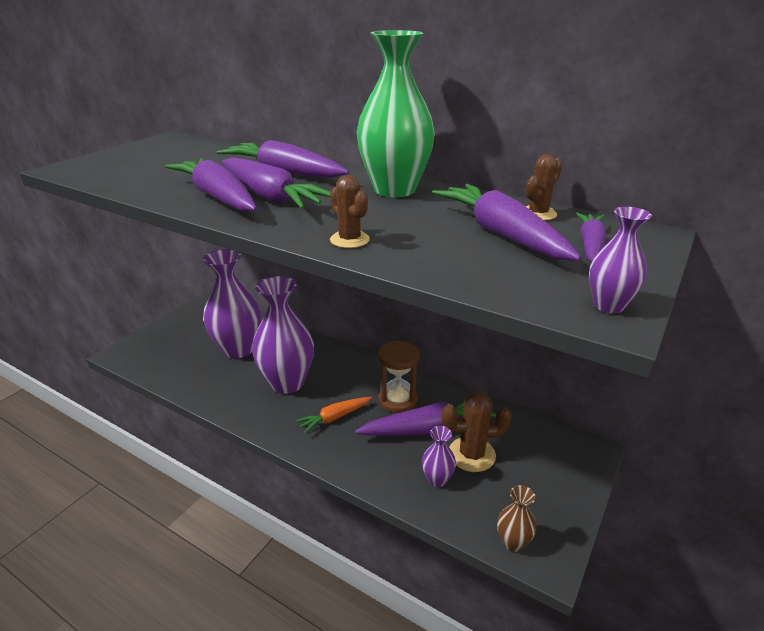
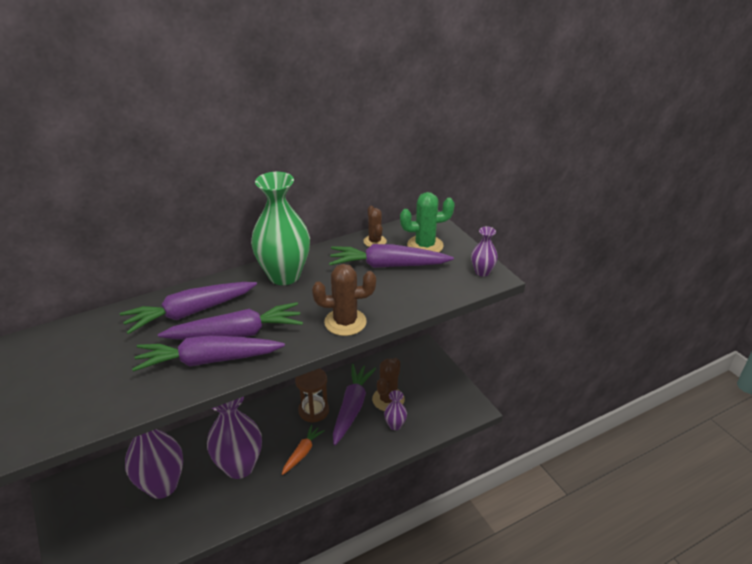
camera: 60 degrees left, 5 degrees up
orange carrot [296,397,372,433] -> orange carrot turned 150 degrees counterclockwise [282,425,325,475]
brown cactus [330,175,370,248] -> brown cactus [312,264,376,336], size x1.56
brown vase [497,485,536,552] -> none
purple carrot [576,212,606,262] -> green cactus [400,192,455,252]

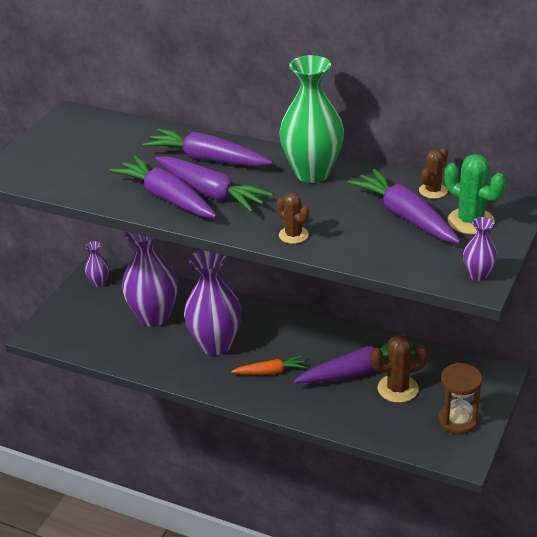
camera: 55 degrees right, 0 degrees up
brown hourglass [295,368,329,423] -> brown hourglass moved to [438,363,482,434]
brown cactus [312,264,376,336] -> brown cactus [276,193,309,244], size x0.64
purple vase [384,390,407,430] -> purple vase moved to [85,241,109,287]

